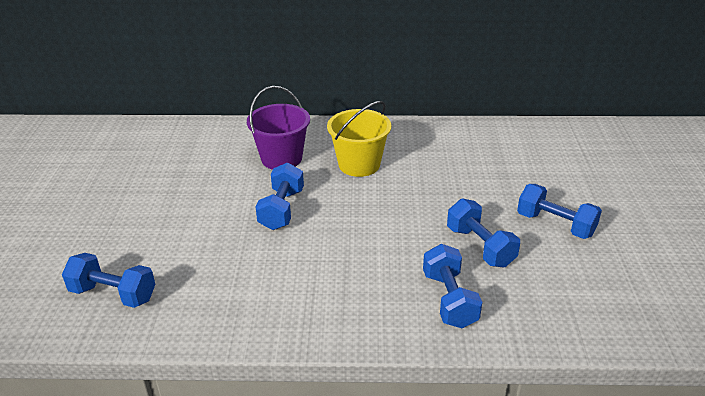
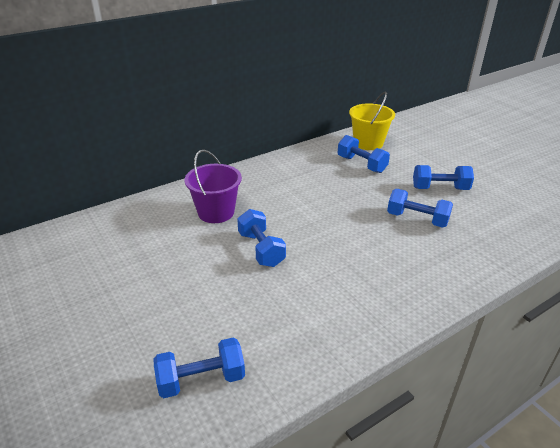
camera: 35 degrees left, 0 degrees up
yellow bucket [327,101,391,177] -> yellow bucket moved to [349,91,395,150]
blue dumbbell [423,244,482,328] -> blue dumbbell moved to [338,135,390,173]

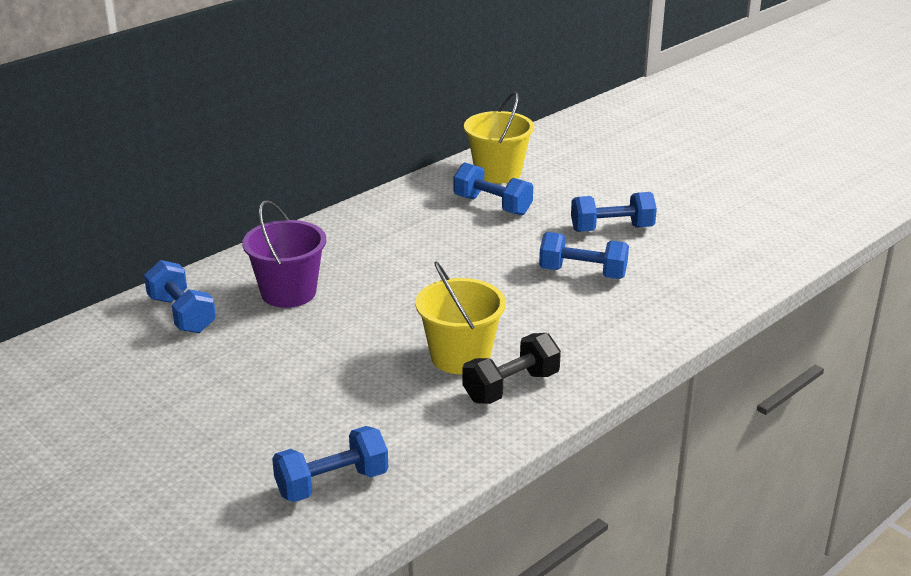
camera: 10 degrees left, 5 degrees down
blue dumbbell [237,209,286,267] -> blue dumbbell moved to [144,260,216,333]
none -> yellow bucket [415,261,506,374]
none -> black dumbbell [462,333,561,404]

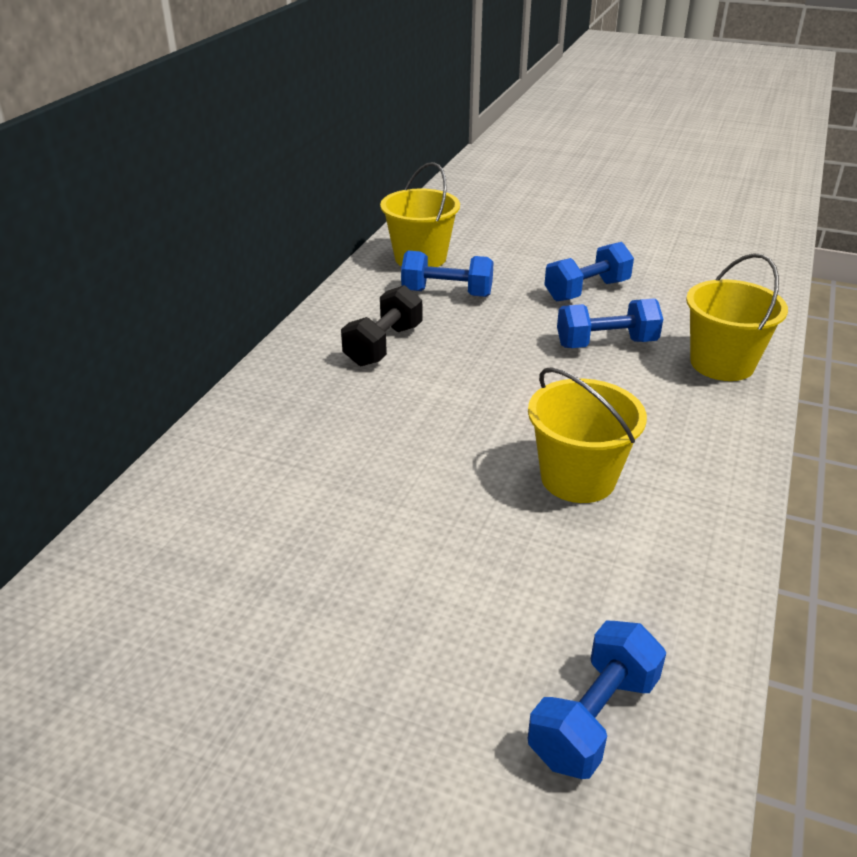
camera: 25 degrees left, 5 degrees up
blue dumbbell [144,260,216,333] -> none
purple bucket [242,200,326,308] -> none
black dumbbell [462,333,561,404] -> black dumbbell moved to [341,285,422,366]
none -> yellow bucket [686,253,788,381]

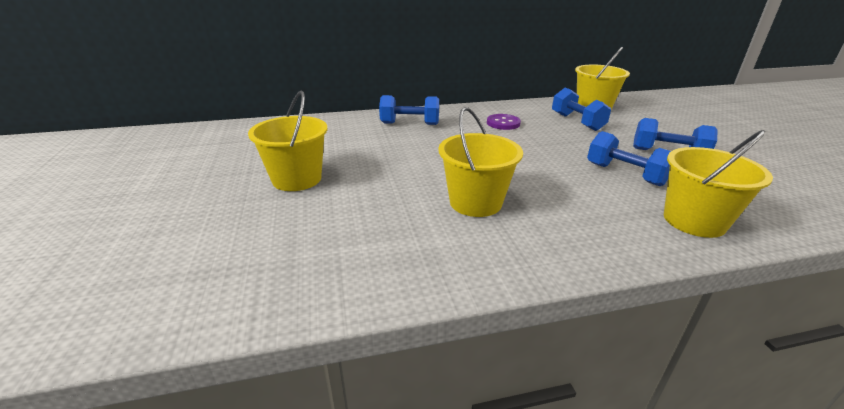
camera: 55 degrees right, 5 degrees down
black dumbbell [341,285,422,366] -> purple button [487,114,521,130]
blue dumbbell [528,621,666,779] -> blue dumbbell moved to [379,95,439,125]
none -> yellow bucket [248,90,328,191]

